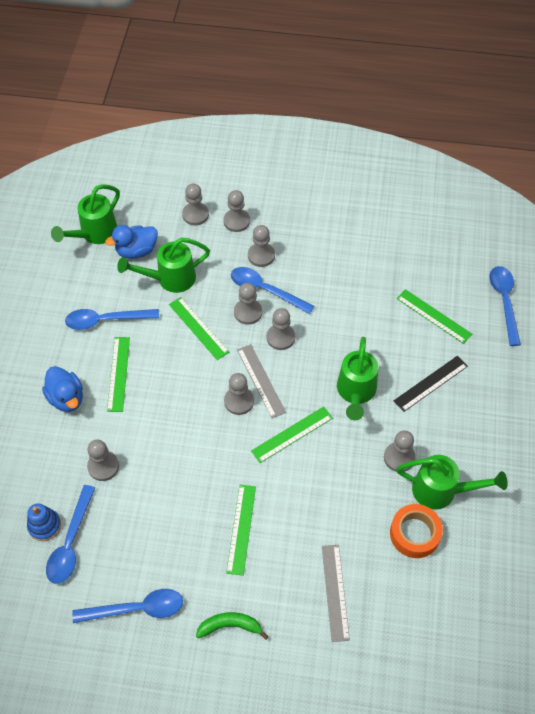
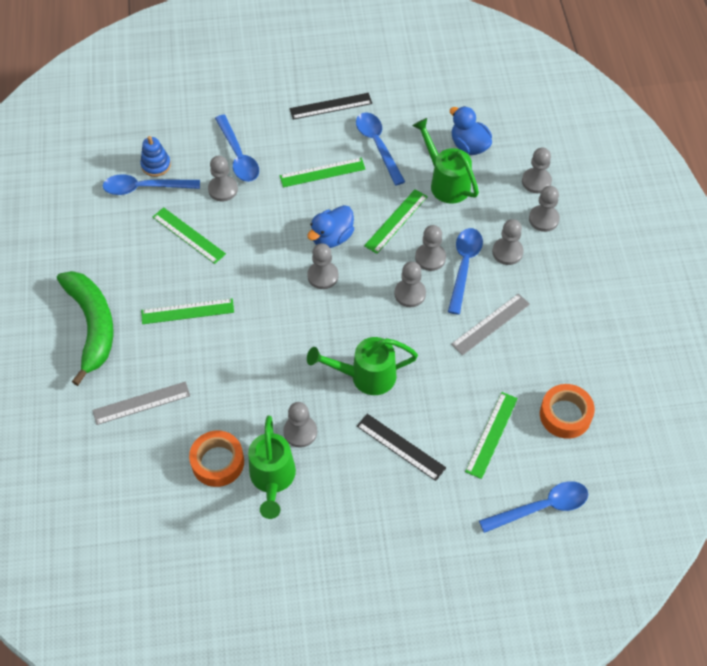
camera: 75 degrees right, 0 degrees up
blue duck [42,366,83,412] -> blue duck moved to [307,205,354,248]
green watering can [51,184,120,244] -> none
blue spoon [72,589,183,623] -> blue spoon moved to [215,115,259,182]
green banana [196,612,268,640] -> green banana [57,271,113,386], size x1.98
grey ruler [237,344,286,418] -> grey ruler moved to [451,293,530,355]
green ruler [251,406,333,463] -> green ruler moved to [153,207,226,264]
none -> black ruler [290,93,372,120]
none -> orange tape [540,384,595,439]

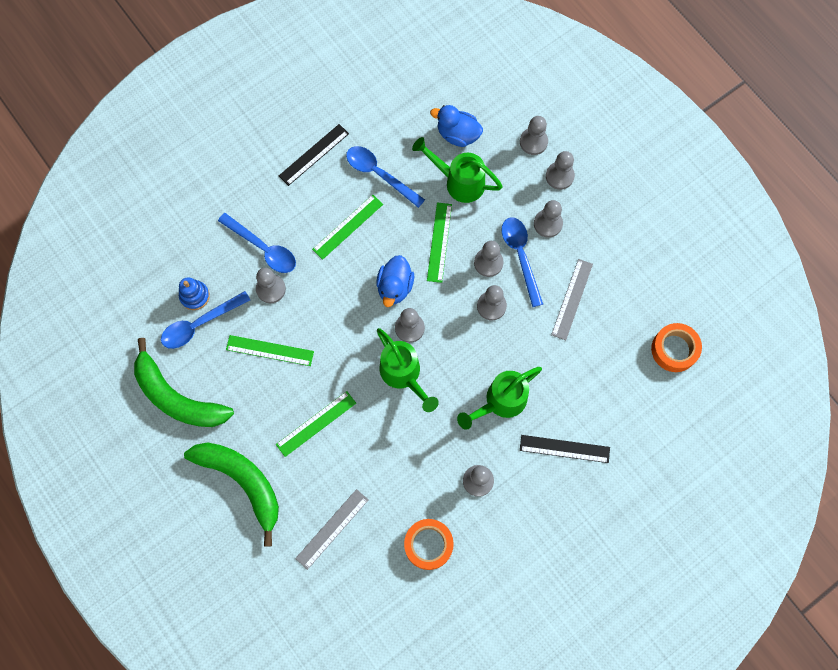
camera: 30 degrees left, 15 degrees up
green watering can [248,415,296,519] -> green watering can moved to [377,328,439,412]
green ruler [465,392,518,479] -> none
blue spoon [479,481,588,533] -> none
none -> green banana [134,338,234,427]

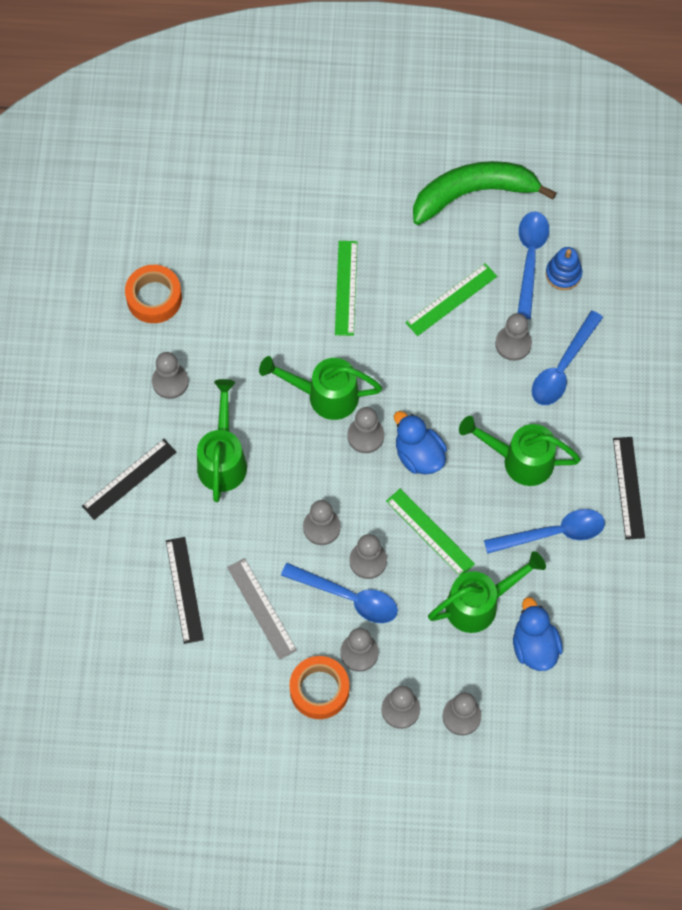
camera: 130 degrees right, 5 degrees down
green banana [184,442,279,547] -> none
blue spoon [218,213,296,273] -> blue spoon turned 45 degrees counterclockwise [532,311,603,405]
grey ruler [295,489,368,570] -> none
green ruler [312,195,383,260] -> green watering can [459,416,581,486]
blue duck [430,105,483,147] -> blue duck turned 75 degrees counterclockwise [513,597,563,671]
orange tape [651,323,702,372] -> orange tape moved to [290,656,349,719]
none -> black ruler [166,537,204,644]

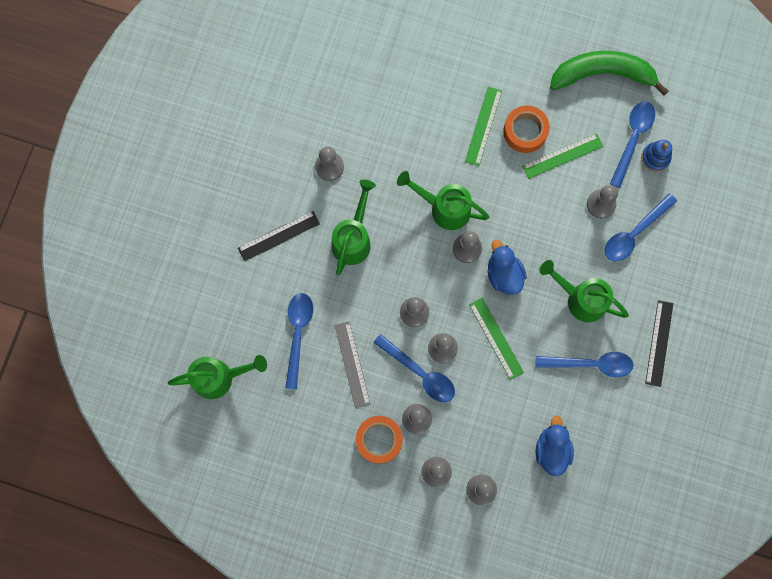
camera: 15 degrees right, 10 degrees up
orange tape [125,265,182,323] -> orange tape moved to [503,106,550,153]
black ruler [166,537,204,644] -> blue spoon [285,293,313,390]
green watering can [428,551,546,633] -> green watering can moved to [168,355,267,399]

